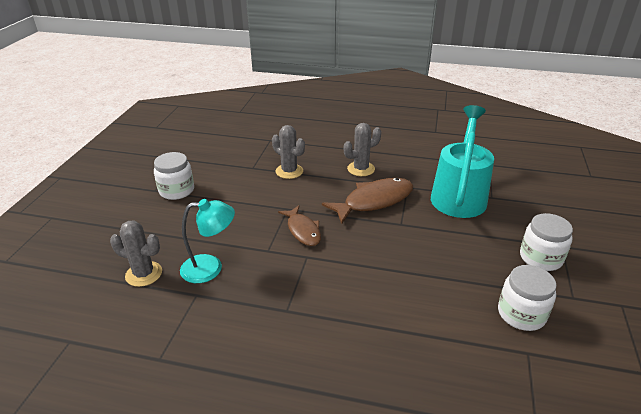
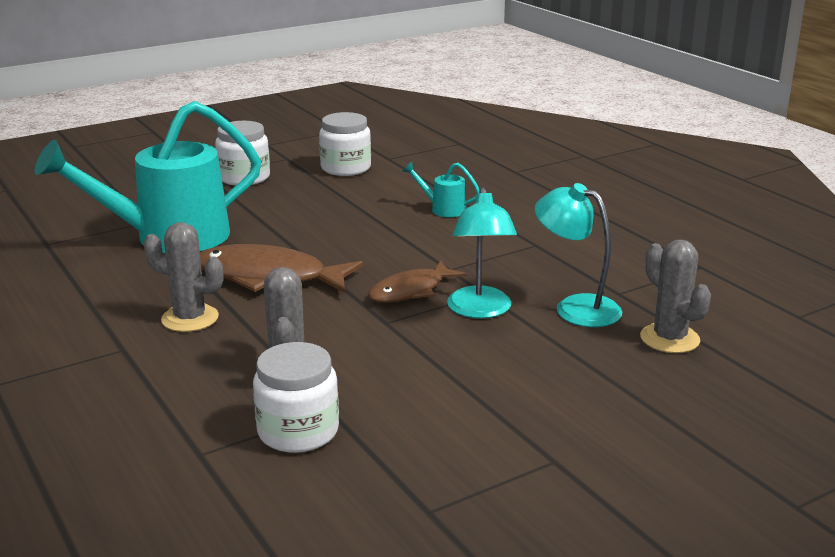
camera: 135 degrees left, 10 degrees down
white jar [154,152,194,200] -> white jar moved to [253,342,339,453]
brown fish [278,206,321,246] -> brown fish turned 150 degrees counterclockwise [368,260,466,303]
none -> turquoise watering can [402,162,479,217]
none -> turquoise lamp [447,187,517,318]

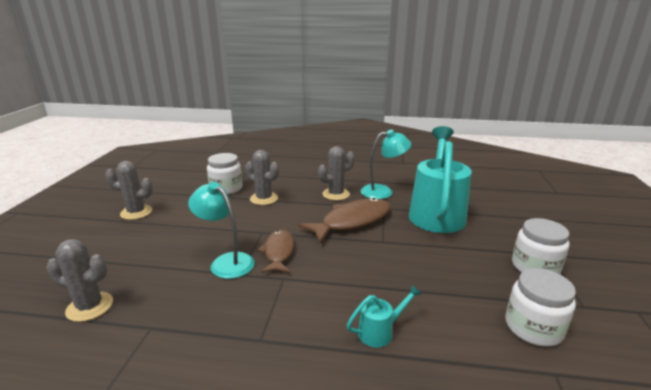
camera: 130 degrees right, 0 degrees up
turquoise lamp [535,183,622,327] -> turquoise lamp moved to [361,130,411,199]
none -> grey cactus [105,161,153,220]

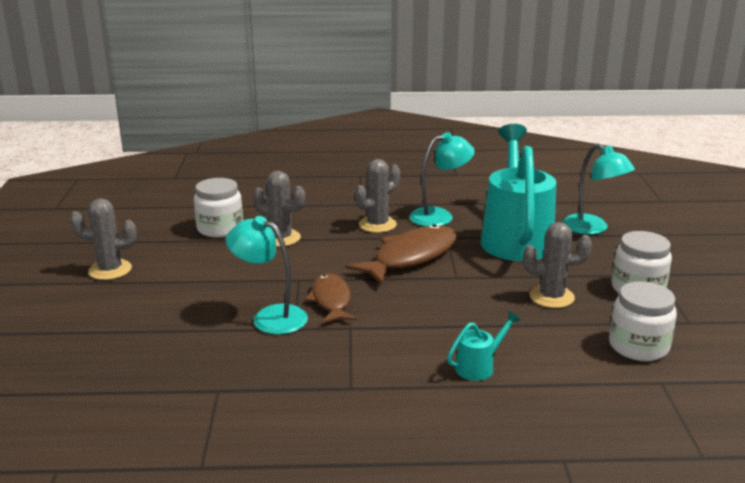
camera: 10 degrees left, 0 degrees up
grey cactus [46,239,113,322] -> grey cactus moved to [523,222,592,308]
none -> turquoise lamp [562,144,635,235]

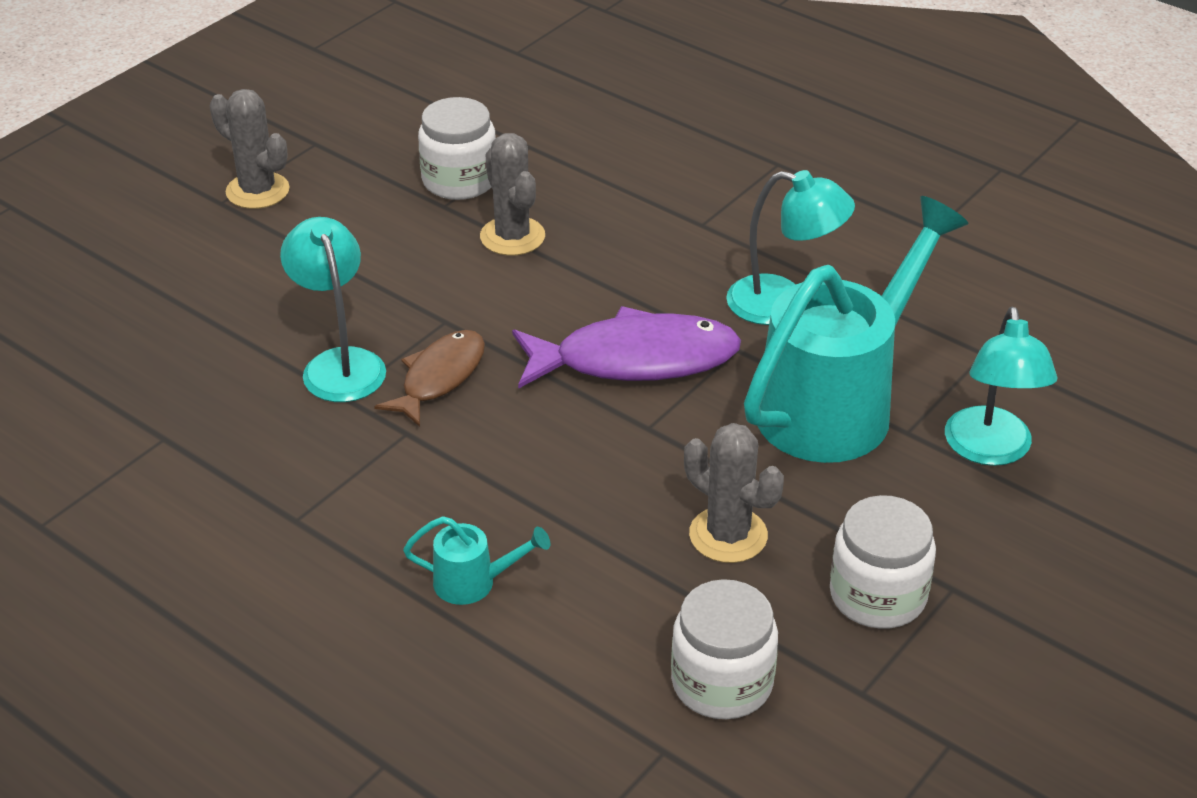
camera: 40 degrees right, 15 degrees up
brown fish [345,224,457,285] -> purple fish [512,306,741,389]
grey cactus [355,159,400,233] -> none

